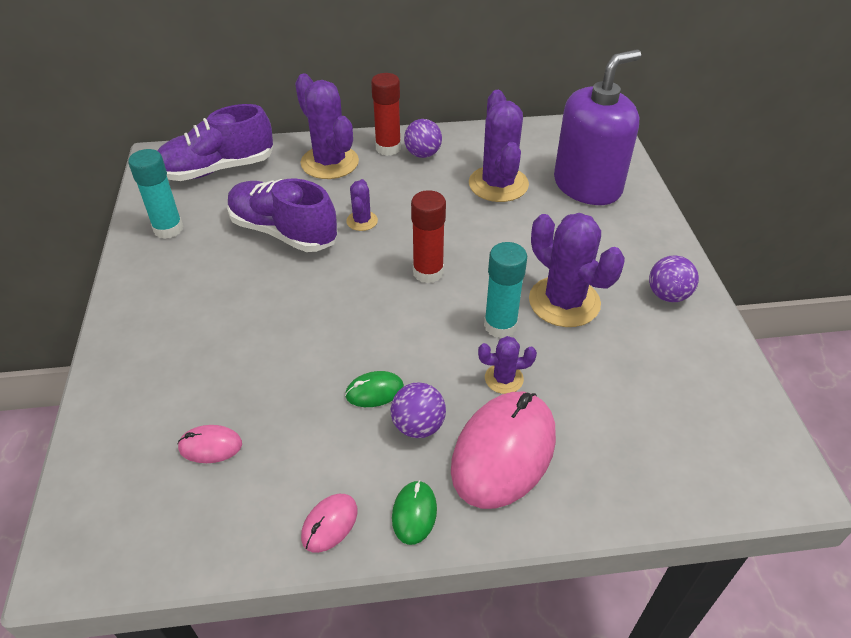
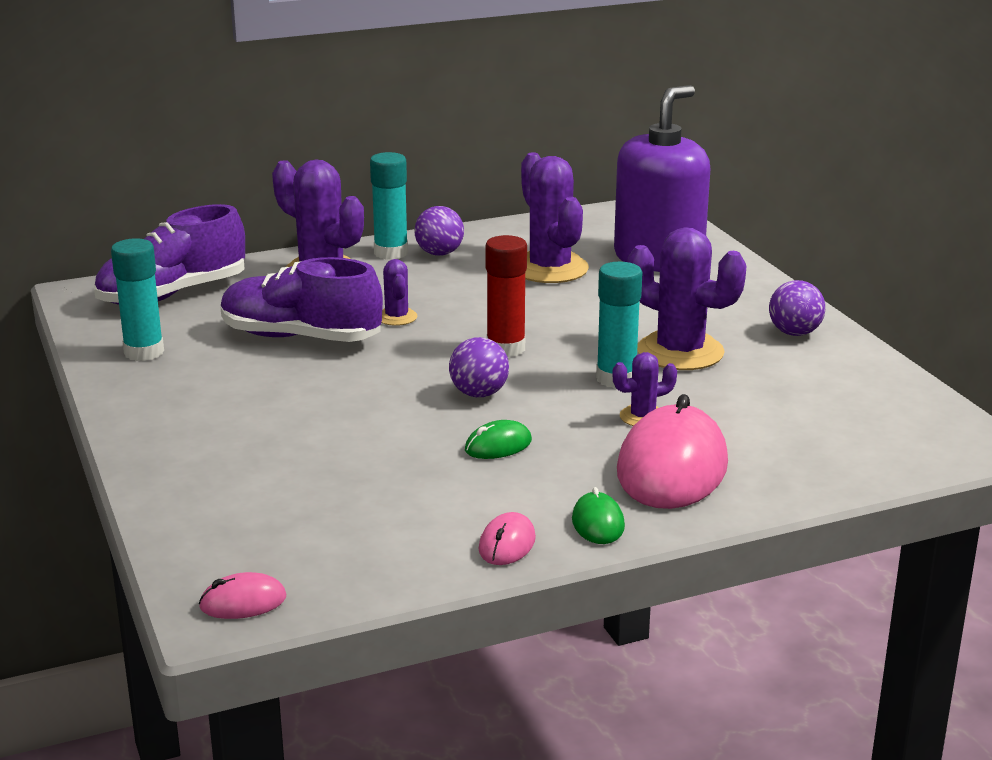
camera: 15 degrees left, 20 degrees down
pink mouse [178,425,242,463] -> pink mouse moved to [199,572,286,619]
red glue stick [371,73,401,156] -> turquoise glue stick [370,152,408,260]
purple ball [391,382,446,438] -> purple ball moved to [449,337,509,397]

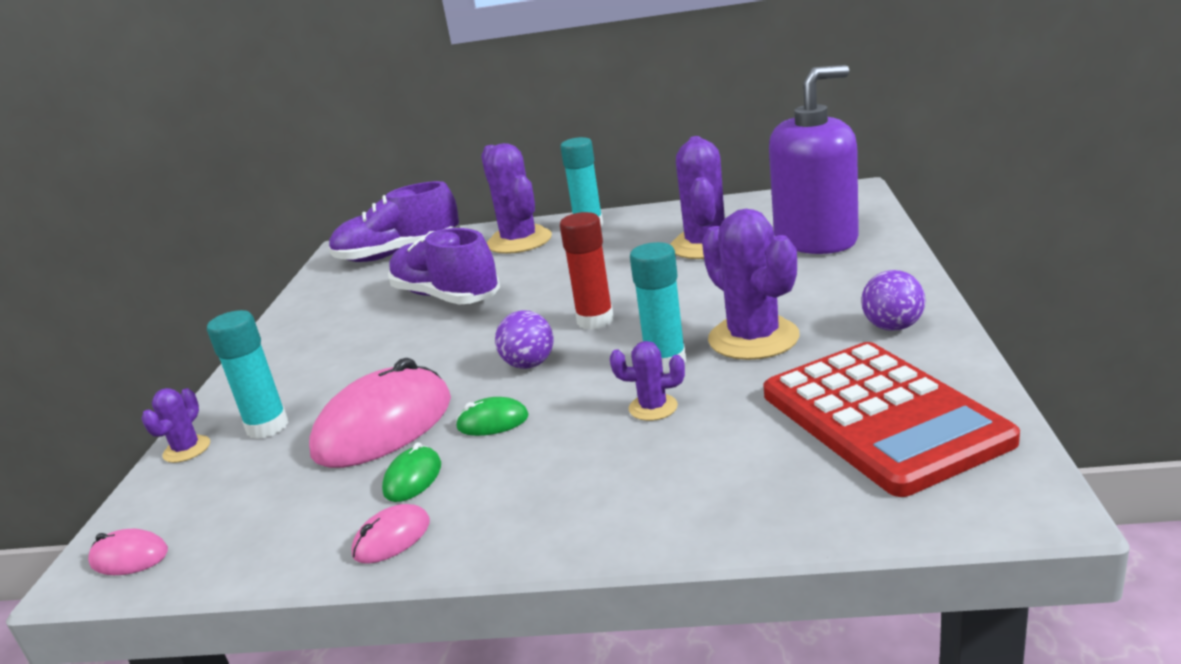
camera: 30 degrees right, 0 degrees up
turquoise glue stick [111,238,164,361] -> turquoise glue stick moved to [207,310,289,439]
purple cactus [381,259,417,326] -> purple cactus moved to [142,388,210,463]
purple ball [414,206,464,256] -> none
green mouse [572,487,625,544] -> green mouse moved to [382,442,441,502]
pink mouse [617,394,728,509] -> pink mouse moved to [309,358,451,468]
none -> red calculator [764,342,1020,497]

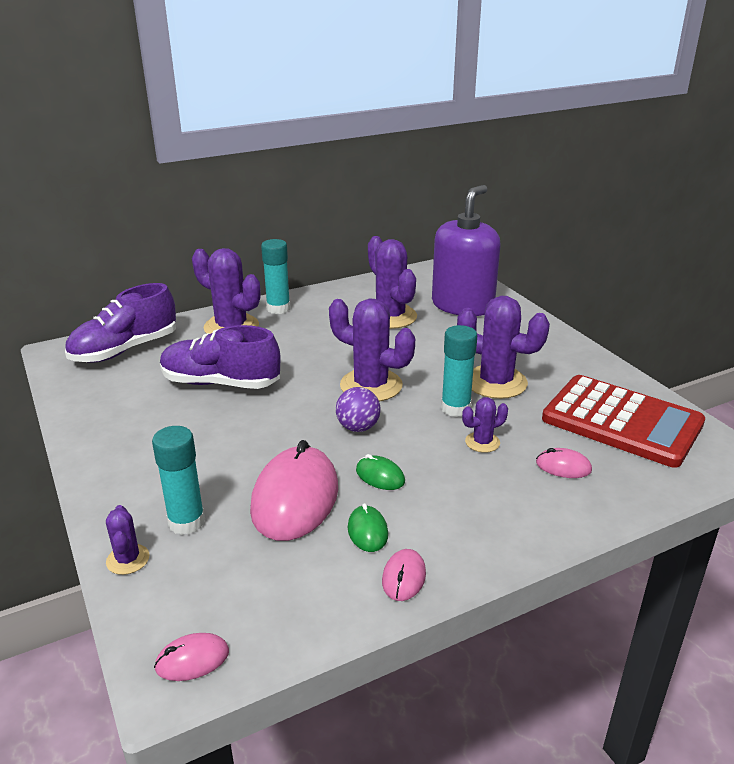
camera: 35 degrees left, 5 degrees up
green mouse [456,397,529,436] -> green mouse turned 75 degrees clockwise [356,454,405,490]
red glue stick [560,212,614,330] -> purple cactus [329,298,415,402]
purple ball [861,270,926,331] -> none
none -> pink mouse [536,448,592,478]

